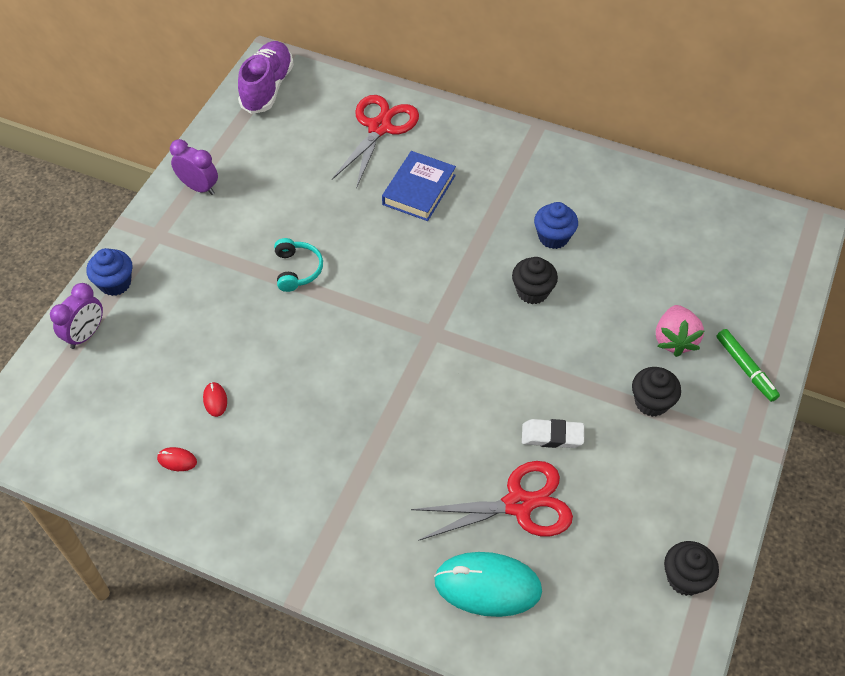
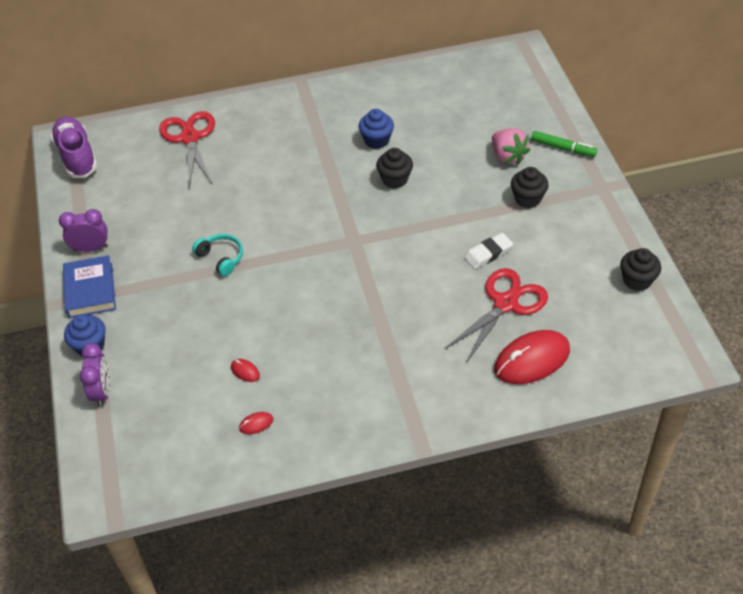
camera: 35 degrees left, 5 degrees down
blue book [382,151,456,221] -> blue book moved to [63,255,116,318]
turquoise mouse [434,552,542,617] -> red mouse [494,330,570,384]

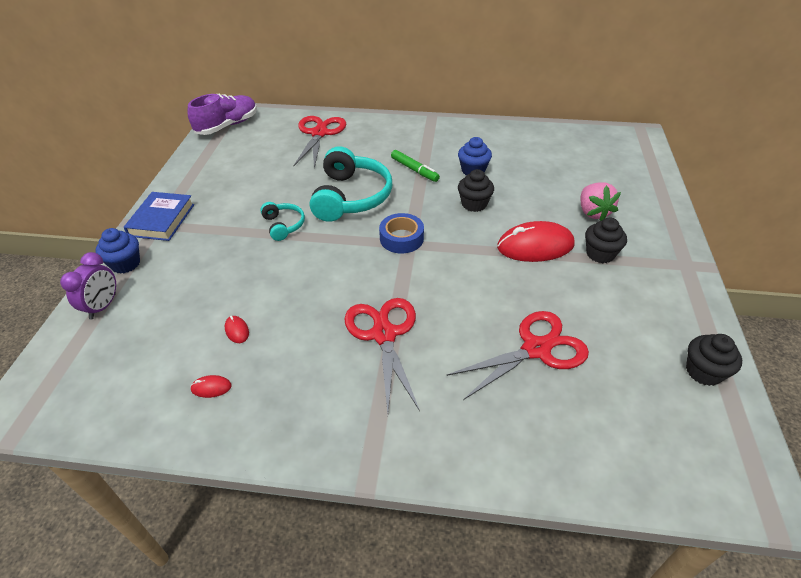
camera: 20 degrees right, 5 degrees down
purple shoe [50,116,97,178] -> purple shoe turned 45 degrees clockwise [188,94,257,135]
purple clock [59,209,108,252] -> none
white eraser [464,233,513,269] -> none
red mouse [494,330,570,384] -> red mouse moved to [497,221,575,262]
green marker [531,131,597,157] -> green marker moved to [391,150,440,182]
none -> turquoise headphones [310,146,392,222]
none -> red scissors [344,298,420,413]
none -> blue tape [379,213,424,253]

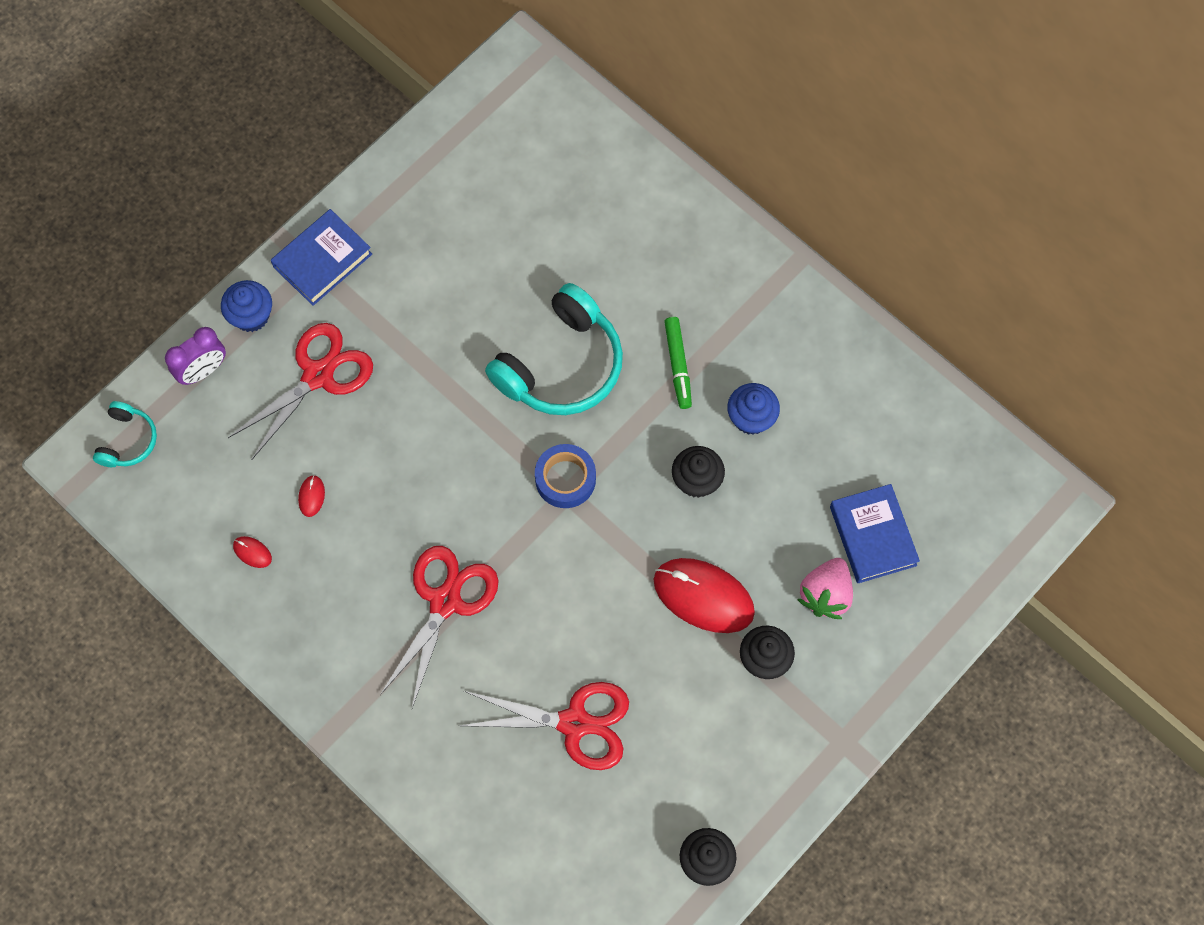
camera: 35 degrees right, 25 degrees up
purple shoe [188,94,257,135] -> none
turquoise headphones [260,202,305,241] -> turquoise headphones moved to [93,401,157,467]
red scissors [294,116,346,168] -> red scissors moved to [228,323,373,460]
none -> blue book [830,484,920,583]

